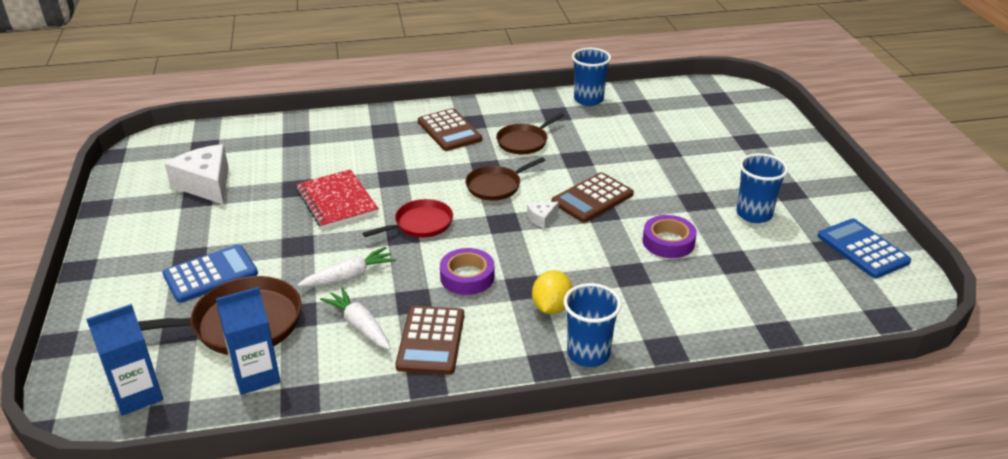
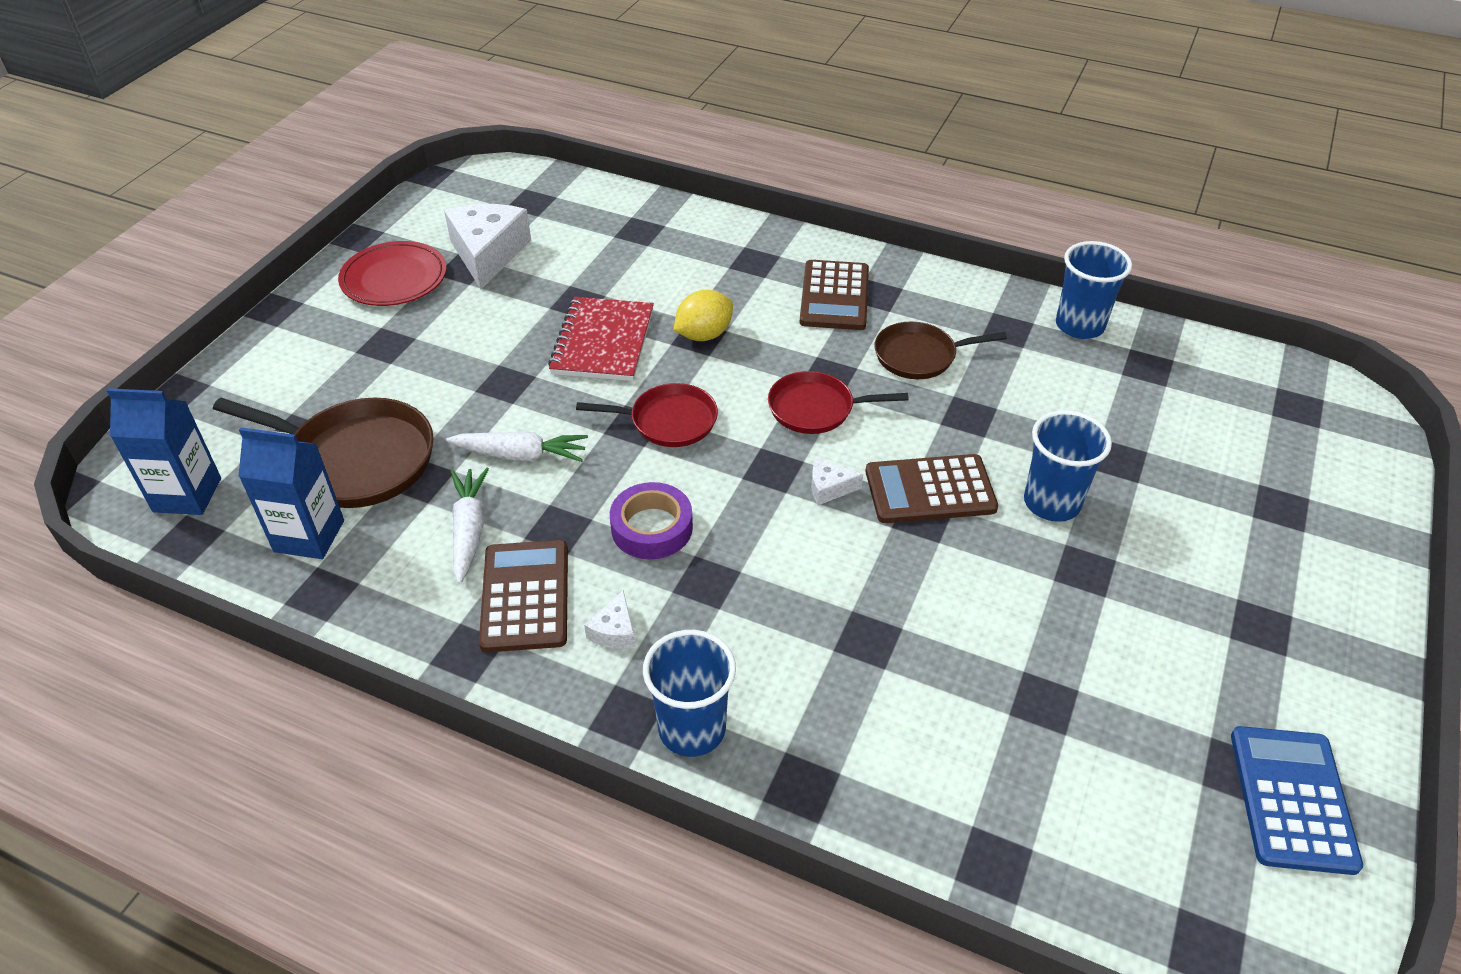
camera: 35 degrees right, 10 degrees up
blue calculator [163,244,258,303] -> none
brown calculator [395,306,464,375] -> brown calculator turned 135 degrees clockwise [479,540,568,652]
brown pan [465,157,545,201] -> red pan [768,371,908,434]
yellow lemon [532,270,573,314] -> yellow lemon moved to [673,290,733,341]
purple tape [643,215,697,258] -> none
blue cup [737,153,788,223] -> blue cup moved to [1024,410,1112,522]
none -> red plate [338,241,446,306]
none -> white cheese [584,590,635,649]

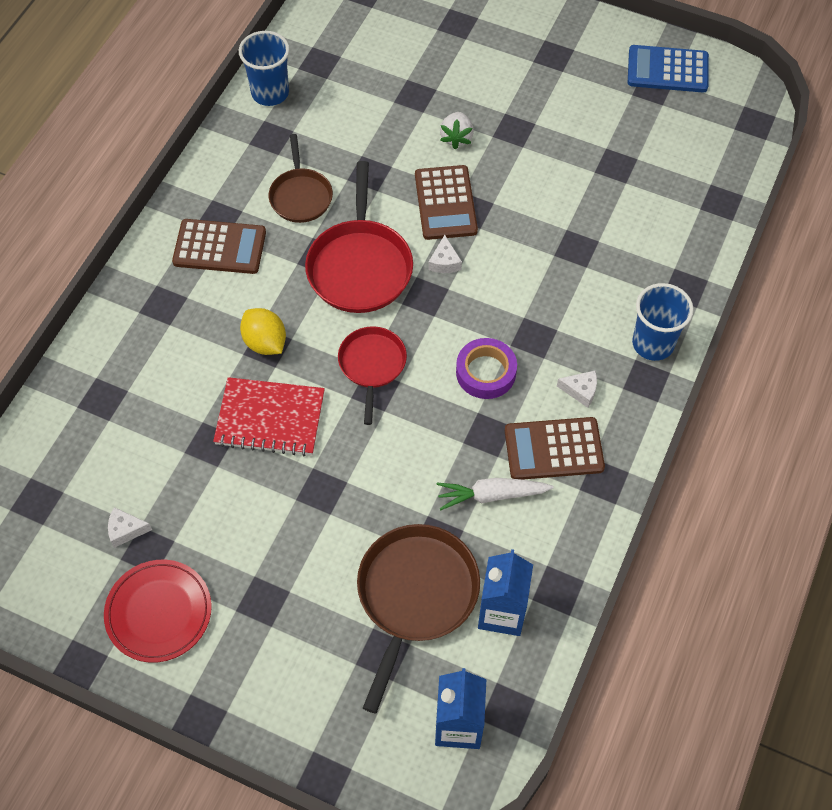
camera: 90 degrees left, 15 degrees up
white cheese [444,204,531,289] -> white cheese [108,507,152,548], size x0.45
white carrot [446,432,588,462] -> none
red pan [768,371,908,434] -> red pan [305,161,413,313], size x1.62
blue cup [1024,410,1112,522] -> white strawberry [440,112,474,149]

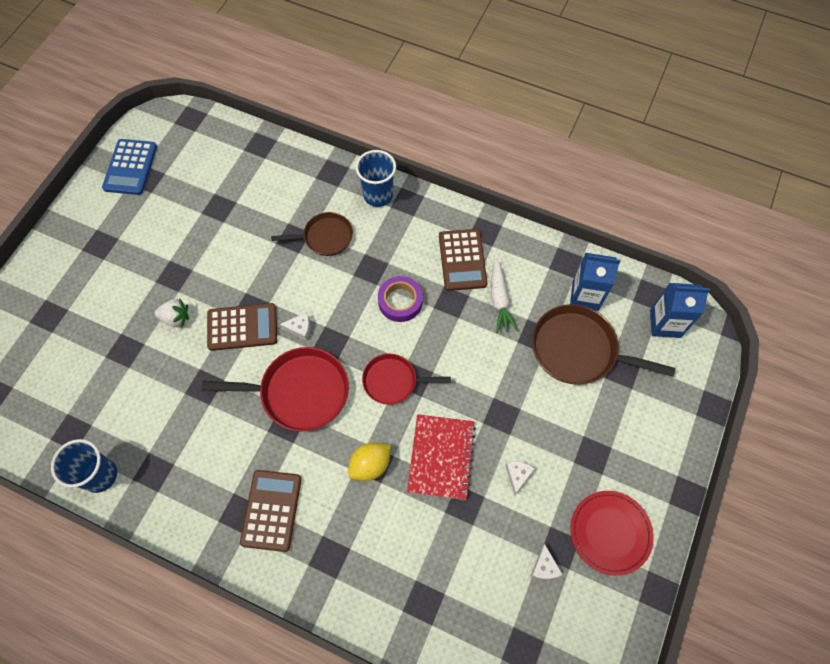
camera: 90 degrees left, 5 degrees up
brown pan [269,134,333,223] -> brown pan moved to [271,212,353,256]
white cheese [557,371,597,408] -> white cheese moved to [505,461,535,496]

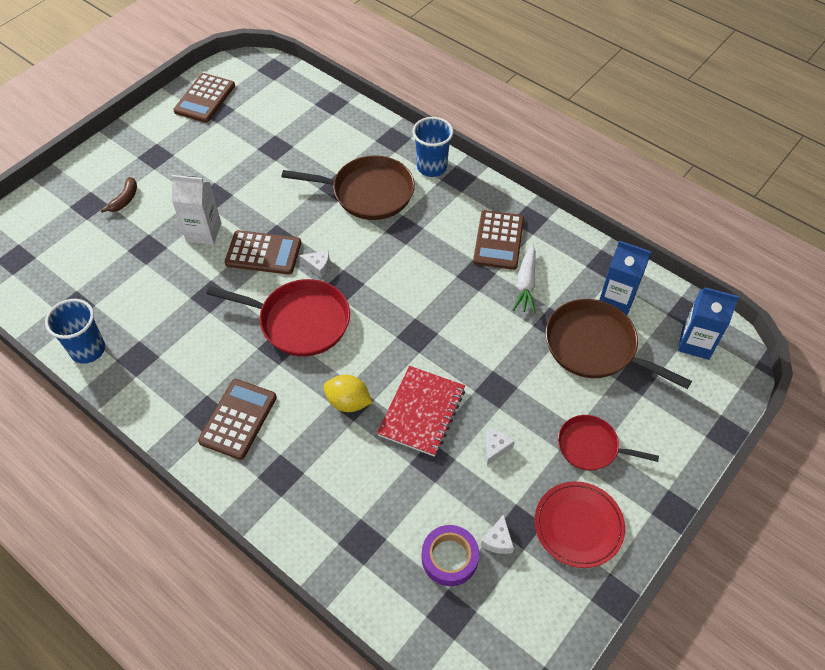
camera: 15 degrees right, 10 degrees down
blue calculator [102,139,157,195] -> brown calculator [173,73,235,123]
white strawberry [155,298,189,328] -> white carton [171,175,221,245]
brown pan [271,212,353,256] -> brown pan [282,156,415,220], size x1.62
yellow lemon [348,442,391,481] -> yellow lemon turned 45 degrees clockwise [323,375,373,412]
red pan [362,354,451,405] -> red pan moved to [558,415,659,471]
purple tape [378,276,423,322] -> purple tape moved to [422,525,479,586]
none -> brown banana [101,177,137,213]

